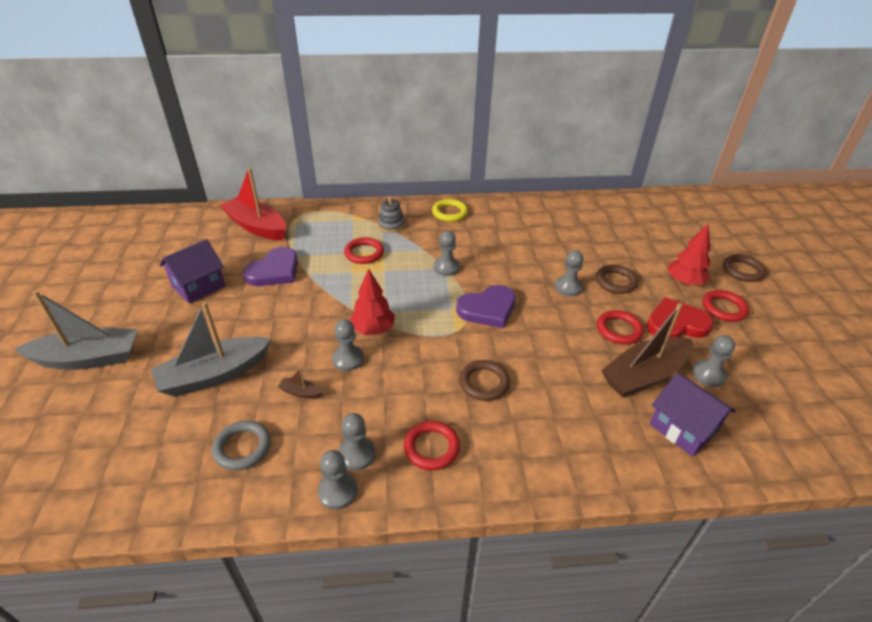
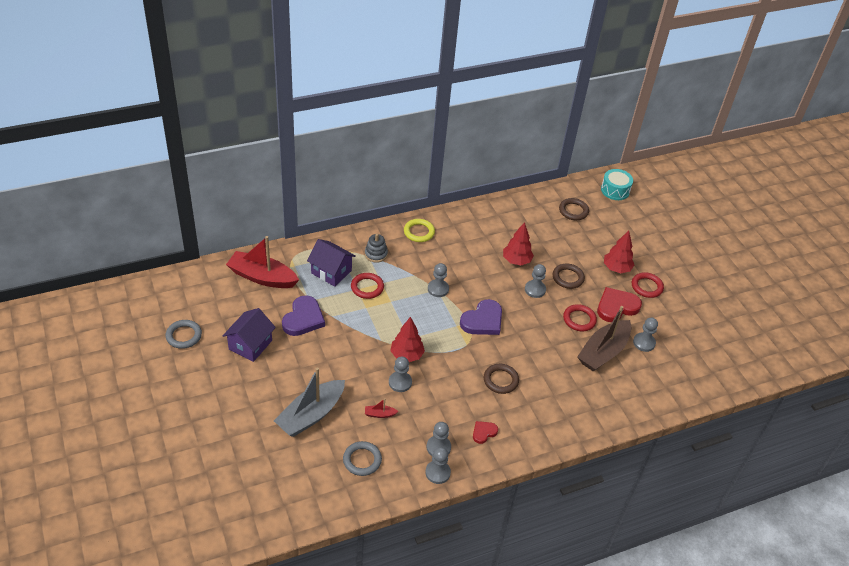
camera: 20 degrees left, 5 degrees up
grey boat [14,290,138,370] -> none
brown boat [278,368,323,399] -> red boat [365,398,399,418]
red ring [404,421,460,470] -> red heart [473,421,498,444]
purple house [649,373,736,457] -> purple house moved to [307,239,356,287]
brown ring [723,254,766,282] -> brown ring moved to [559,198,589,220]
none -> grey ring [166,320,202,349]
none -> red tree [503,222,534,265]
none -> turquoise drum [601,169,633,200]

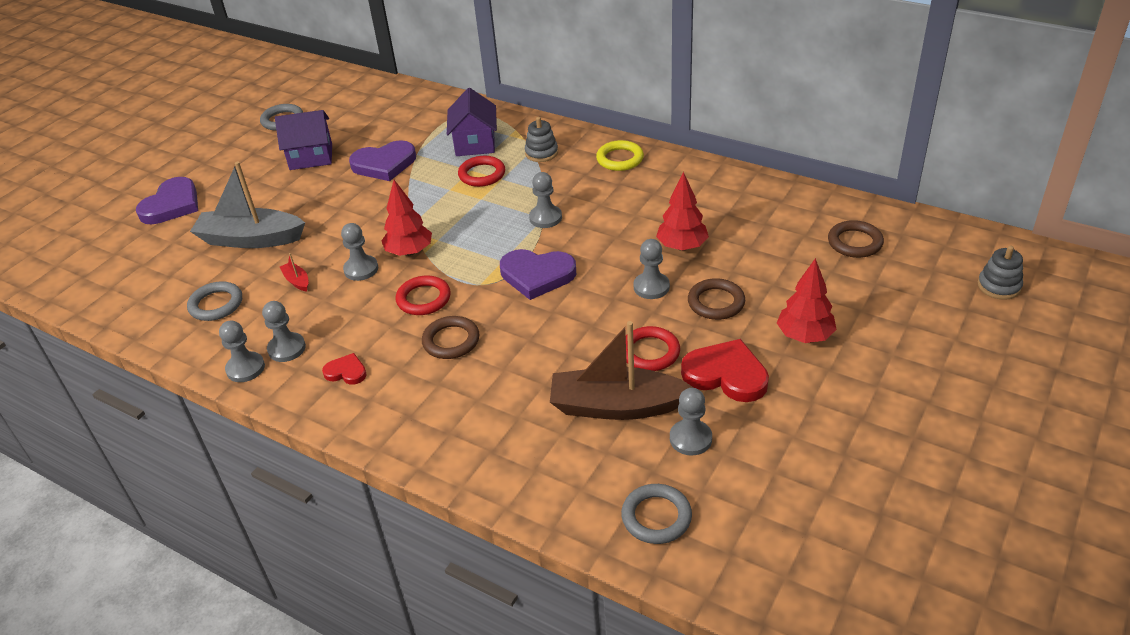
camera: 60 degrees right, 5 degrees down
red boat [226,236,299,288] -> none
turquoise drum [601,169,633,200] -> none
red ring [632,272,664,298] -> red ring moved to [396,275,451,315]
none -> purple heart [136,177,198,224]
none -> grey ring [621,484,692,544]
none -> grey stacking toy [978,246,1023,300]

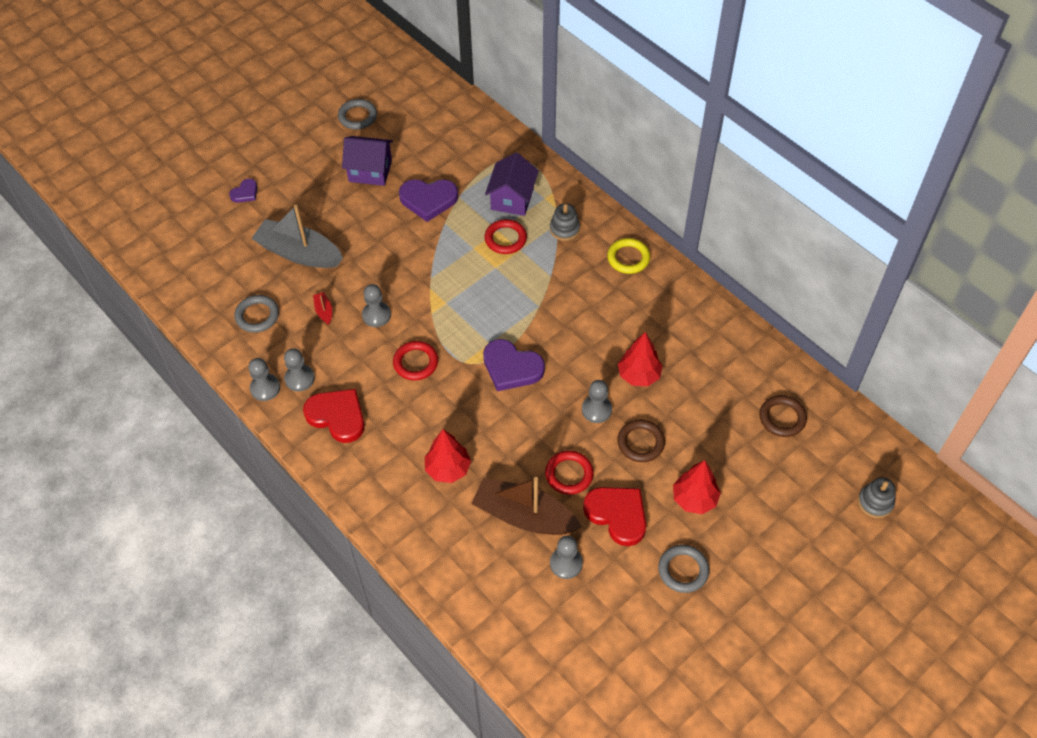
camera: 15 degrees right, 15 degrees up
purple heart [136,177,198,224] -> purple heart [229,179,257,203], size x0.53
red heart [322,353,367,385] -> red heart [303,389,365,443], size x1.89
red tree [382,180,432,256] -> red tree moved to [425,429,471,483]
brown ring [422,316,480,359] -> none
grey pawn [529,172,562,228] -> none
grey ring [621,484,692,544] -> grey ring moved to [658,545,709,593]

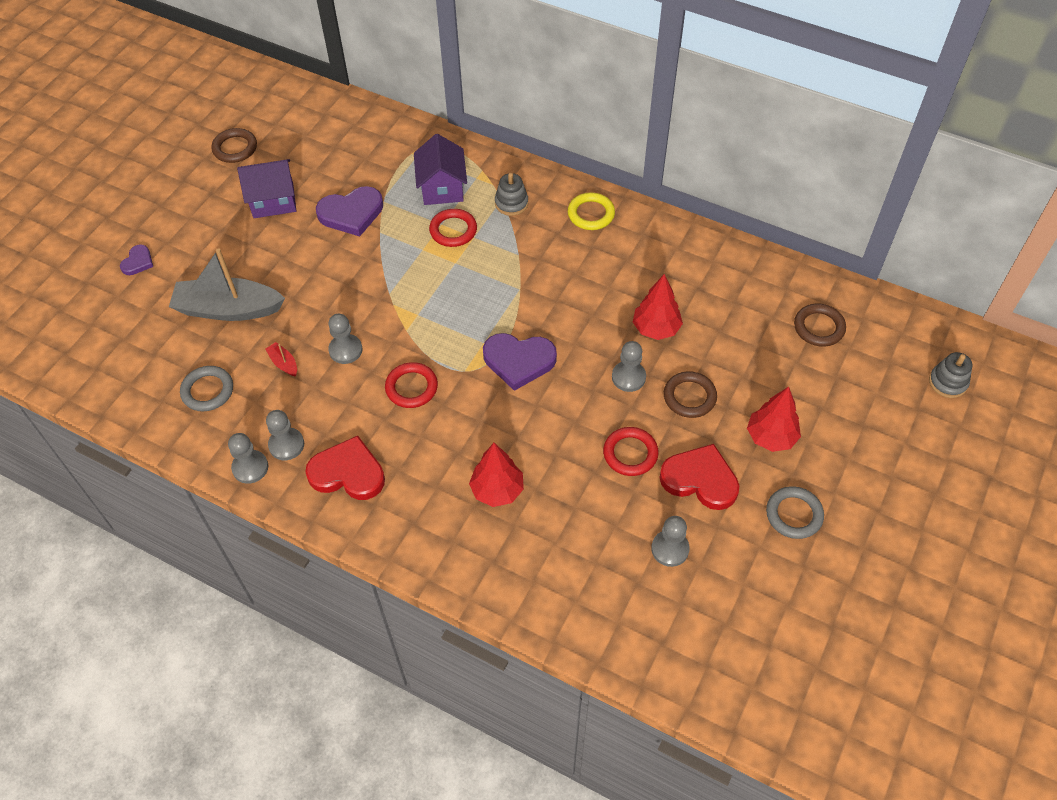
camera: 20 degrees left, 0 degrees up
grey ring [338,99,377,129] -> brown ring [211,128,257,163]
brown boat [471,477,582,535] -> none

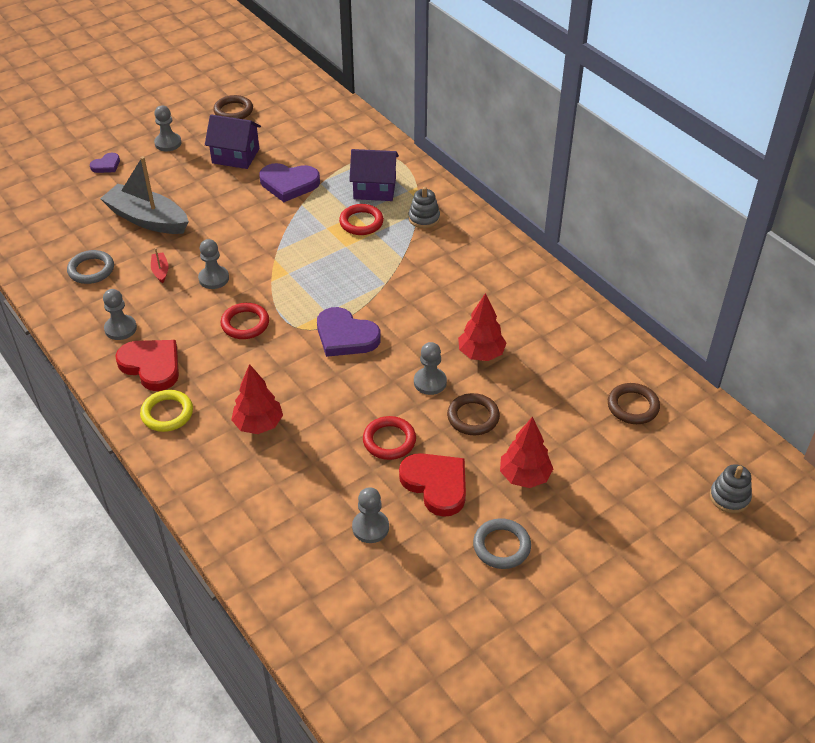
camera: 25 degrees right, 10 degrees down
grey pawn [228,433,268,484] -> grey pawn moved to [154,106,182,151]
purple house [414,134,467,205] -> purple house turned 75 degrees clockwise [349,149,399,201]
yellow ring [568,193,615,230] -> yellow ring moved to [140,390,193,432]

